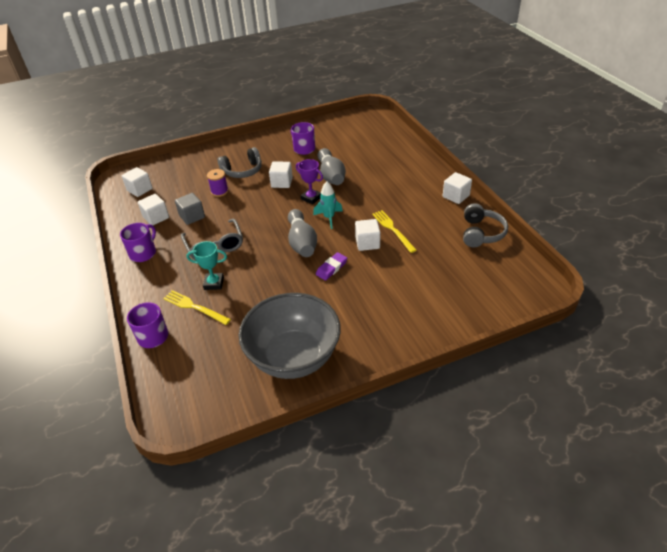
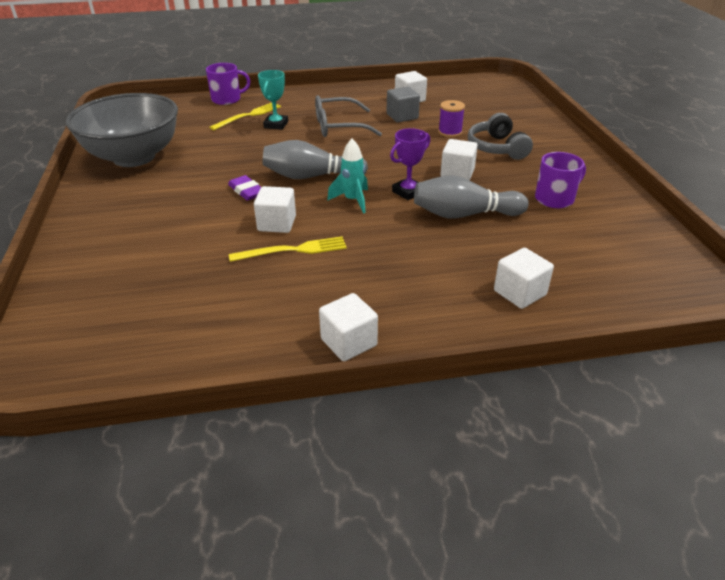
camera: 100 degrees right, 5 degrees down
purple mug [120,223,156,262] -> none
white cube [122,167,153,197] -> white cube moved to [494,248,554,309]
grey headphones [463,203,508,247] -> none

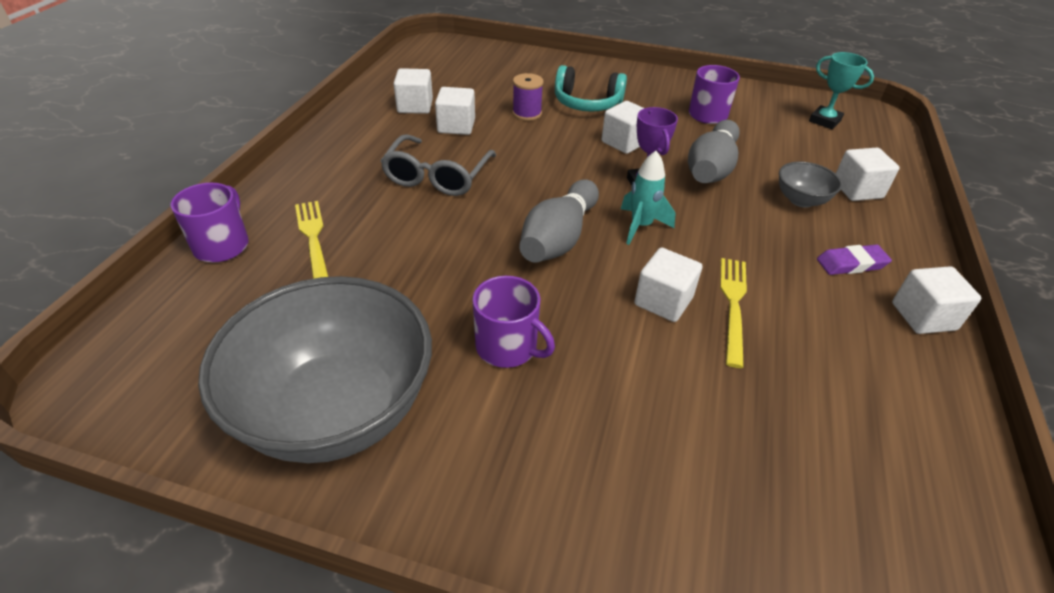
camera: 65 degrees left, 5 degrees up
purple eraser [228,175,261,201] -> purple eraser moved to [817,245,892,275]
turquoise trophy [258,70,288,130] -> turquoise trophy moved to [809,52,874,129]
grey cube [387,87,420,122] -> white cube [435,87,475,135]
grey headphones [468,113,533,160] -> turquoise headphones [555,65,627,112]
none -> purple mug [472,276,555,368]
none -> grey bowl [779,162,842,208]

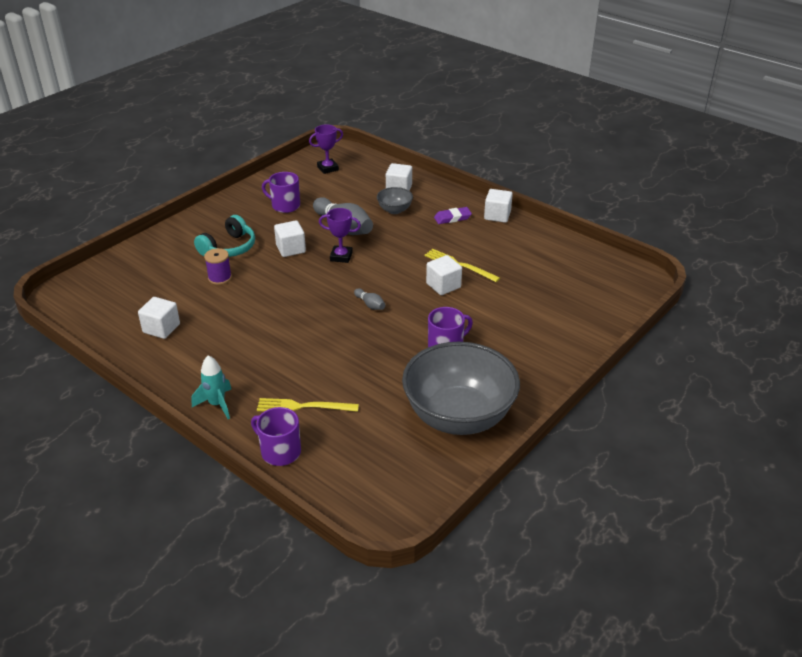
camera: 65 degrees left, 5 degrees down
grey glasses [380,134,496,196] -> none
white cube [435,87,475,135] -> none
grey bowling pin [519,179,599,263] -> grey bowling pin [354,288,385,310], size x0.46
turquoise rocket [621,151,676,245] -> turquoise rocket moved to [192,355,231,419]
turquoise trophy [809,52,874,129] -> purple trophy [309,125,343,174]
purple eraser [817,245,892,275] -> purple eraser turned 60 degrees clockwise [434,207,472,224]

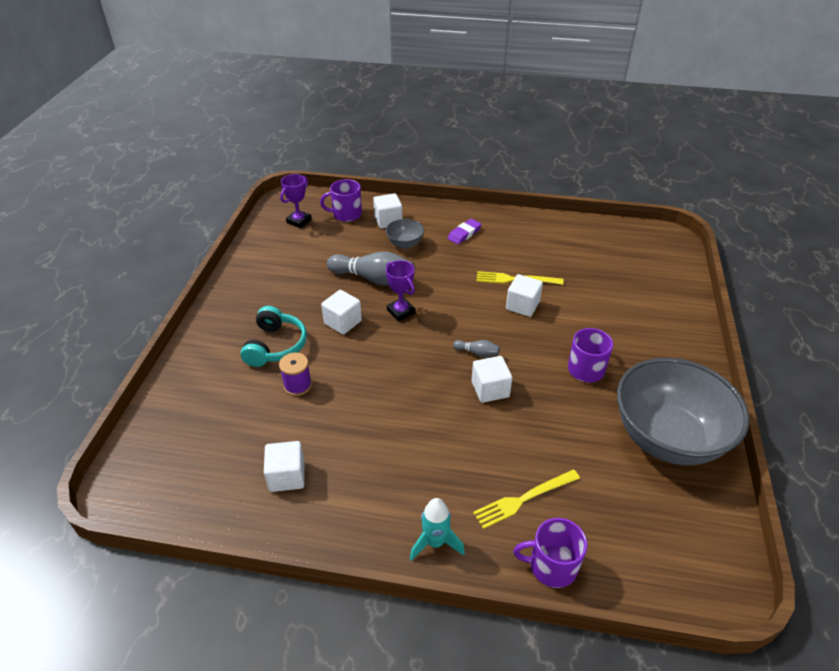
camera: 30 degrees left, 5 degrees up
purple mug [262,172,300,213] -> purple mug moved to [320,179,362,222]
purple trophy [319,208,361,263] -> purple trophy turned 75 degrees clockwise [386,260,416,322]
white cube [484,189,513,223] -> white cube moved to [472,356,512,403]

